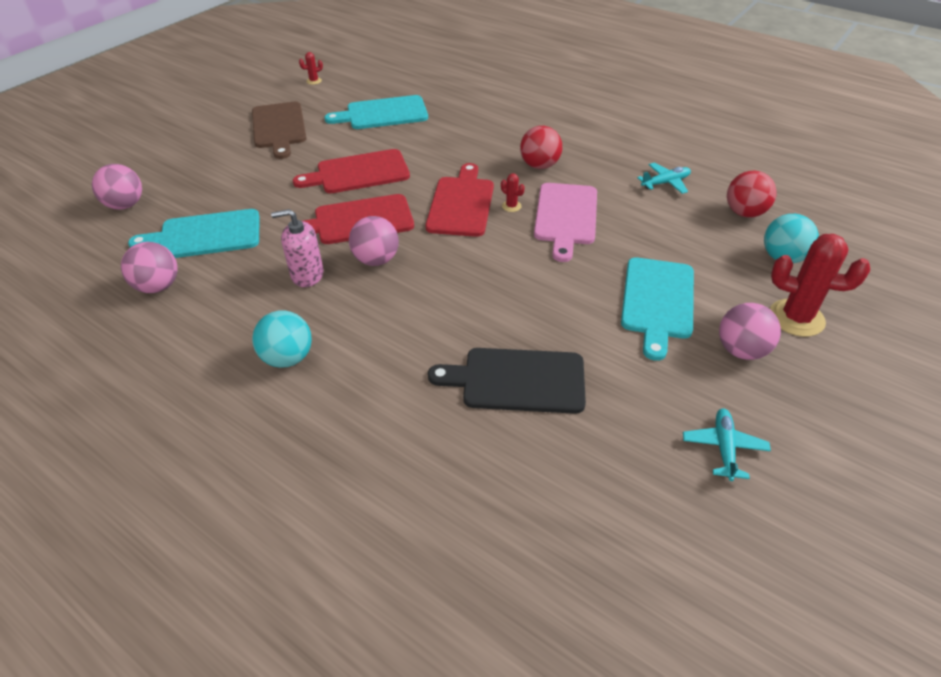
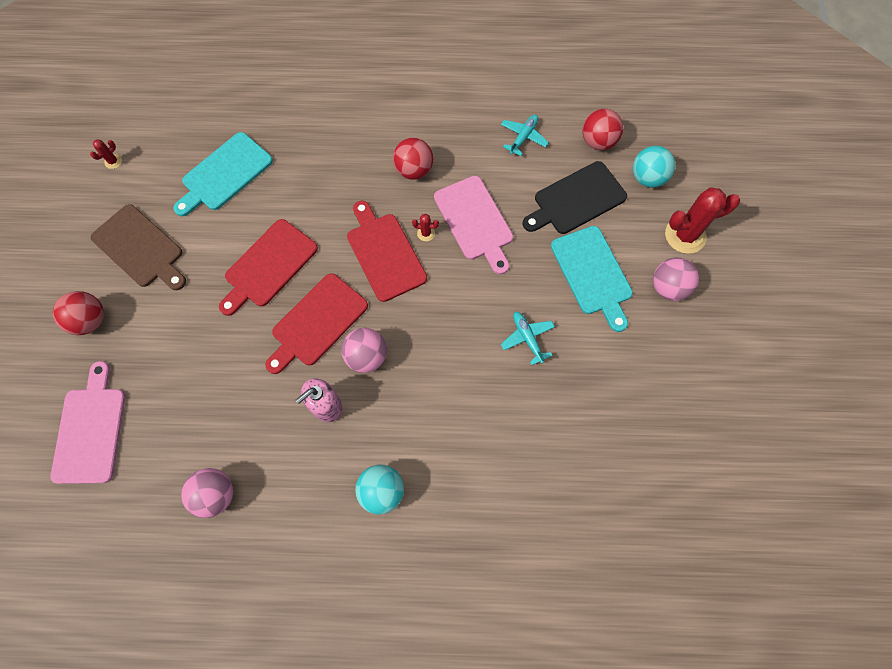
camera: 35 degrees left, 25 degrees up
pink ball [92,164,142,210] -> pink cutting board [51,361,126,484]
turquoise cutting board [128,209,260,258] -> none
black cutting board [428,348,586,414] -> black cutting board moved to [523,161,627,234]
turquoise plane [683,408,771,481] -> turquoise plane moved to [501,312,555,365]
none -> red ball [53,291,104,335]

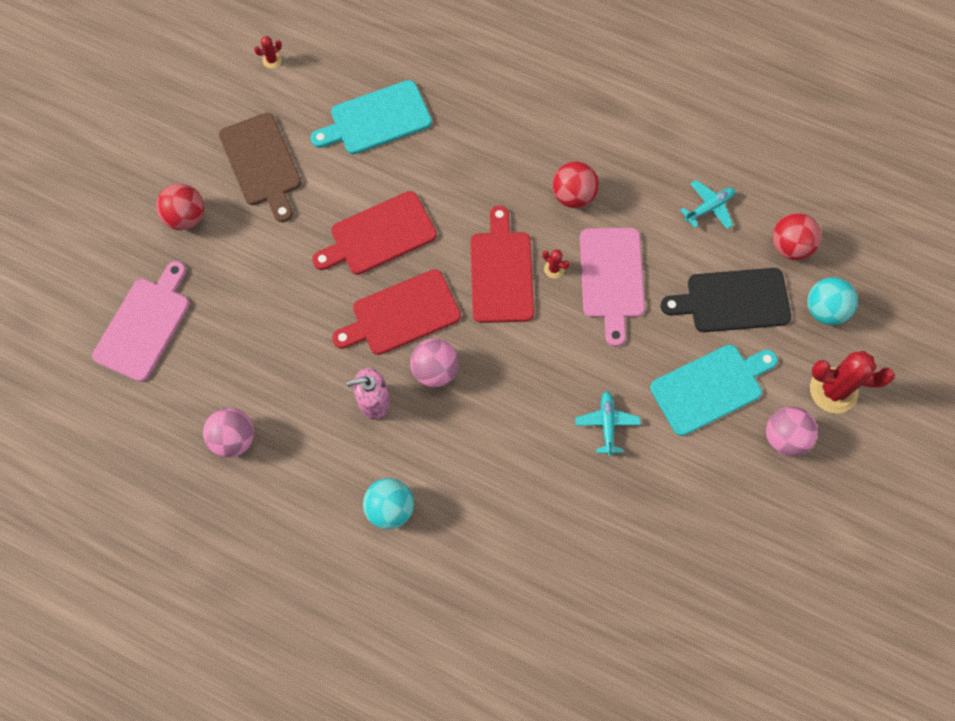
camera: 25 degrees right, 0 degrees up
turquoise cutting board [551,226,633,332] -> turquoise cutting board turned 120 degrees counterclockwise [650,345,778,436]

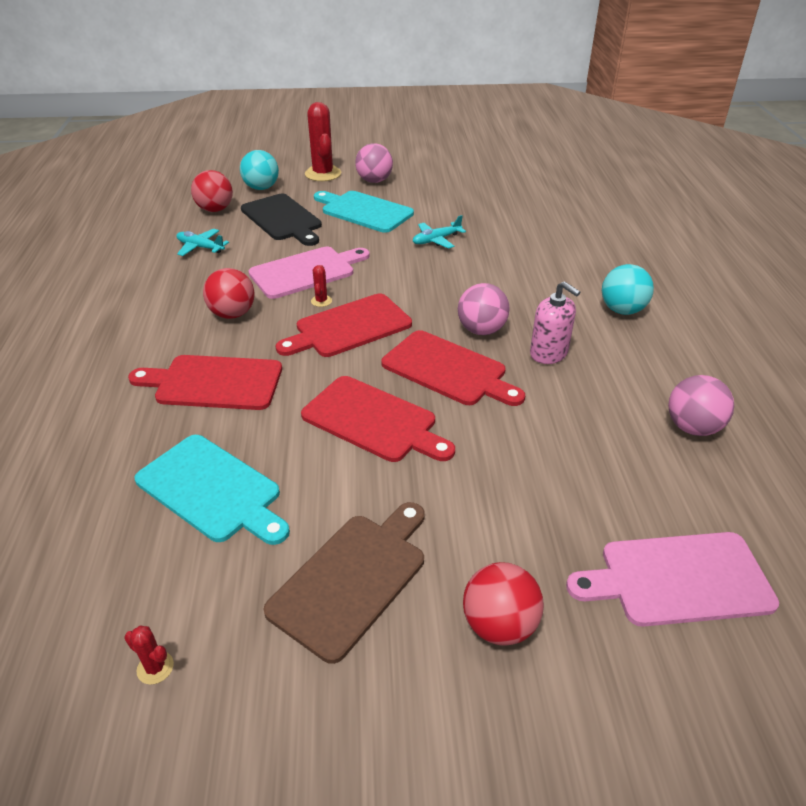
camera: 120 degrees left, 30 degrees down
none -> red cutting board [128,355,282,410]

